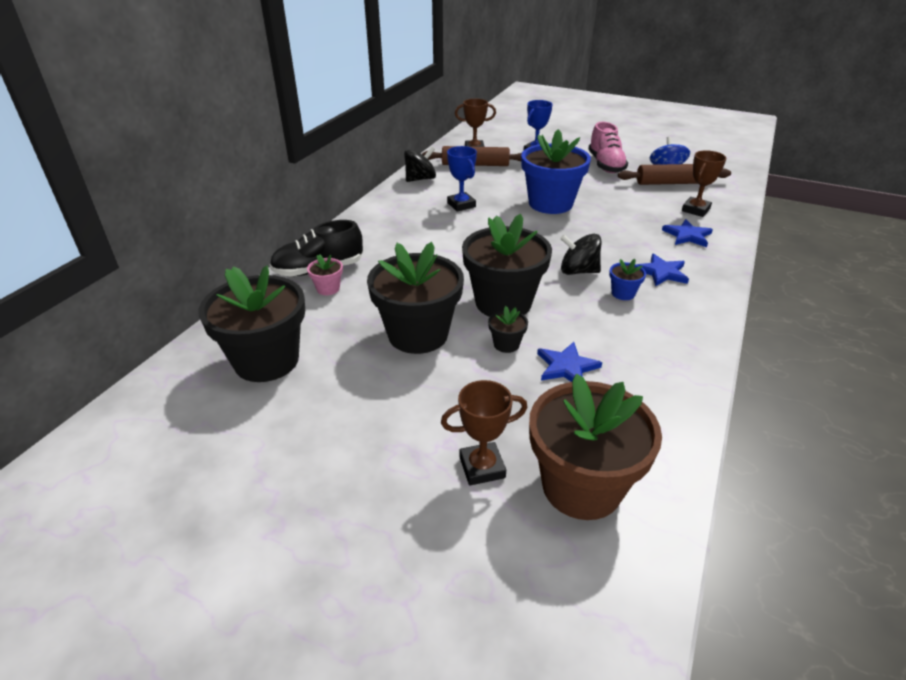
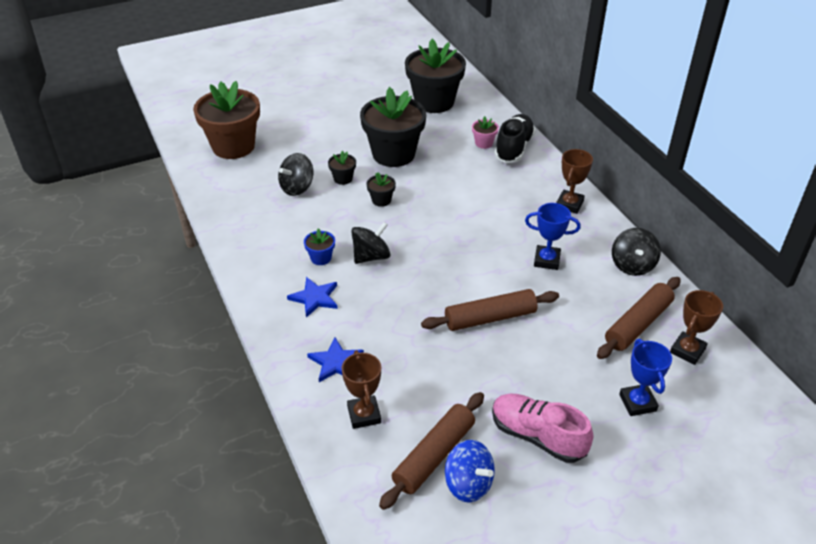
camera: 130 degrees right, 5 degrees up
brown trophy [441,380,527,486] -> brown trophy moved to [556,149,593,214]
black flower pot [462,214,552,317] -> black flower pot [367,172,396,207], size x0.42
blue flower pot [521,129,591,214] -> brown rolling pin [421,289,559,331]
blue star [537,342,602,382] -> black spinning top [278,153,313,196]

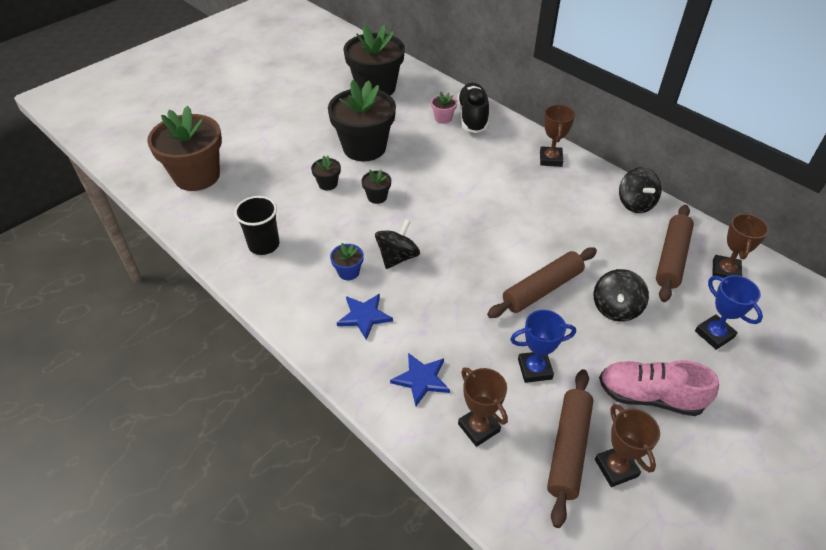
camera: 20 degrees left, 5 degrees up
black spinning top [278,153,313,196] -> black spinning top moved to [594,269,649,322]
blue spinning top [445,440,495,503] -> brown trophy [595,404,660,487]
blue trophy [525,203,581,270] -> blue trophy moved to [510,310,576,383]
none -> black cup [234,196,279,255]

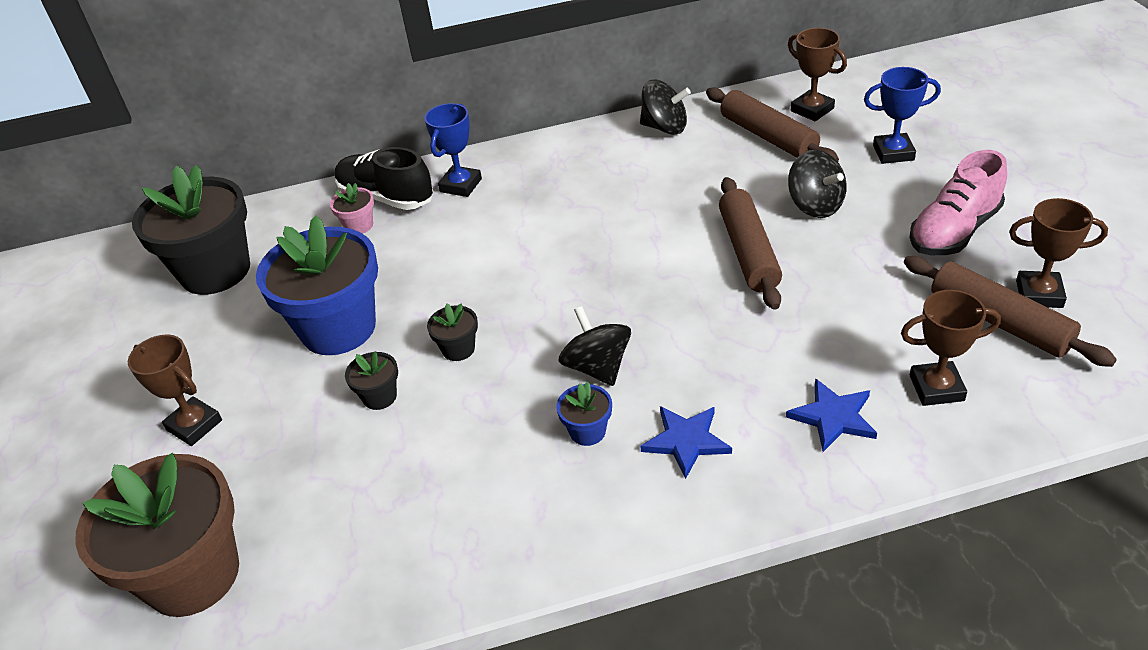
camera: 55 degrees left, 5 degrees down
black cup [234,196,279,255] -> none
black flower pot [328,80,396,161] -> blue flower pot [256,215,378,355]
blue trophy [510,310,576,383] -> blue trophy moved to [424,103,482,197]
brown trophy [540,105,575,167] -> brown trophy moved to [127,335,222,446]

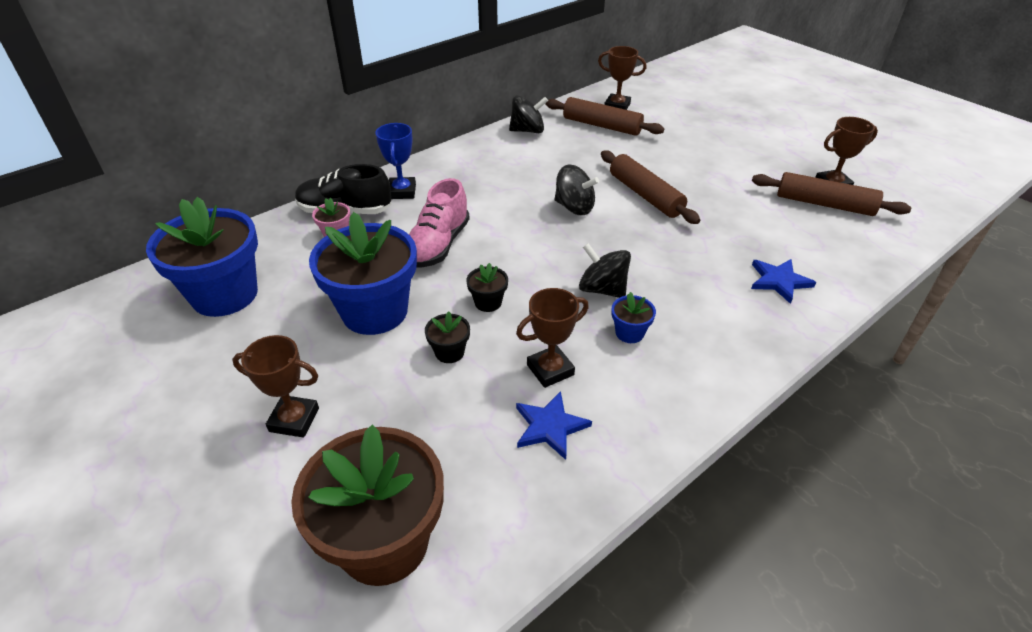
camera: 30 degrees left, 0 degrees up
black flower pot [132,165,250,295] -> blue flower pot [146,197,258,317]
blue star [640,406,732,479] -> blue star moved to [516,391,592,460]
black spinning top [788,150,847,218] -> black spinning top moved to [554,164,599,215]
blue trophy [864,67,941,164] -> none
brown trophy [901,290,1001,406] -> brown trophy moved to [516,288,589,388]
pink shoe [909,150,1007,255] -> pink shoe moved to [409,178,470,268]

